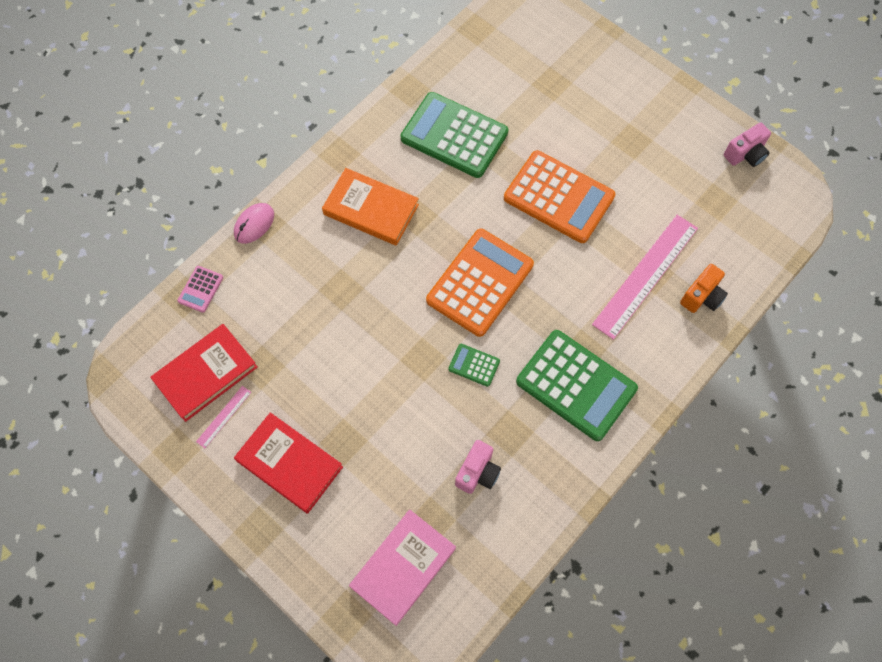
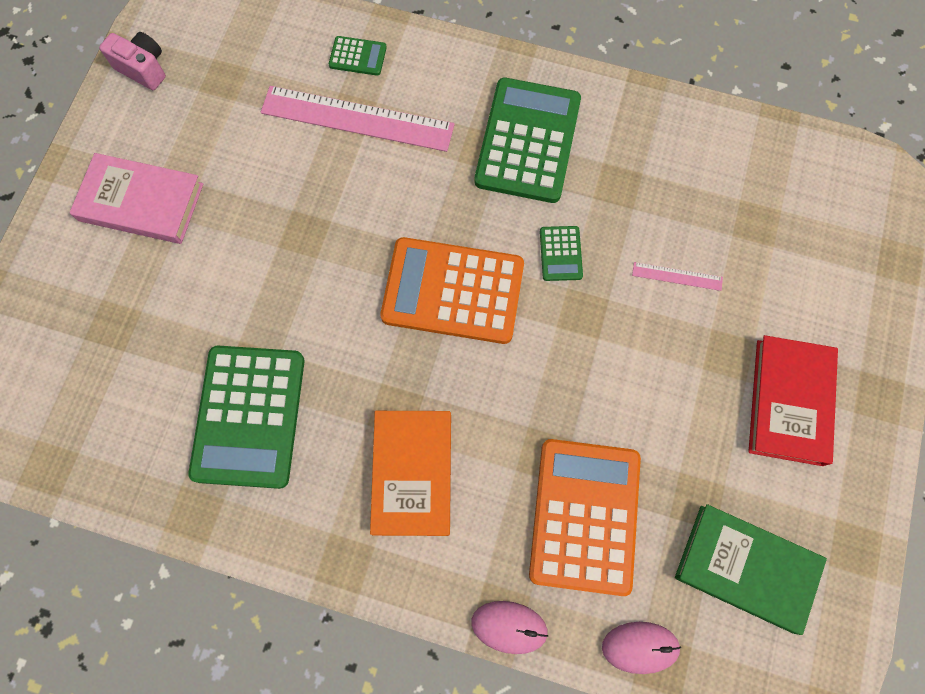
camera: 115 degrees left, 5 degrees up
red book [150,324,258,422] -> green book [675,504,827,635]
pink calculator [177,266,223,313] -> pink mouse [602,622,681,674]
pink ruler [196,386,251,448] -> pink ruler moved to [632,262,723,291]
pink book [349,510,456,626] -> pink book moved to [70,153,203,244]
pink camera [455,440,501,494] -> none
orange calculator [504,150,616,243] -> orange calculator moved to [529,439,641,596]
orange camera [680,264,728,313] -> green calculator [329,36,387,76]

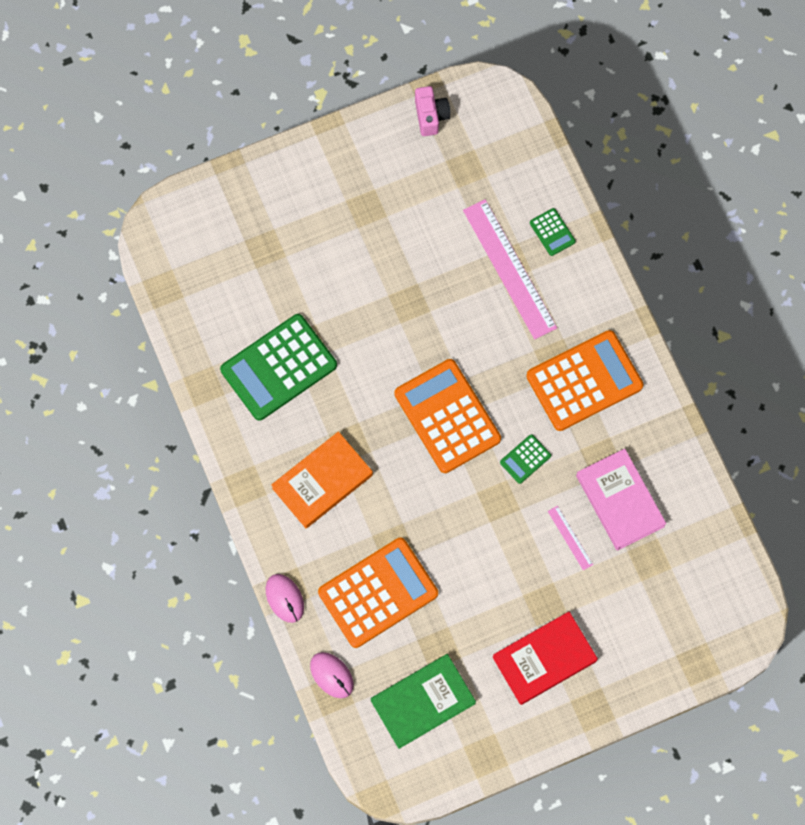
camera: 50 degrees right, 0 degrees up
pink book [70,153,203,244] -> pink book moved to [576,449,666,551]
green calculator [474,78,581,203] -> orange calculator [526,330,643,431]
green book [675,504,827,635] -> green book turned 75 degrees clockwise [371,654,476,749]

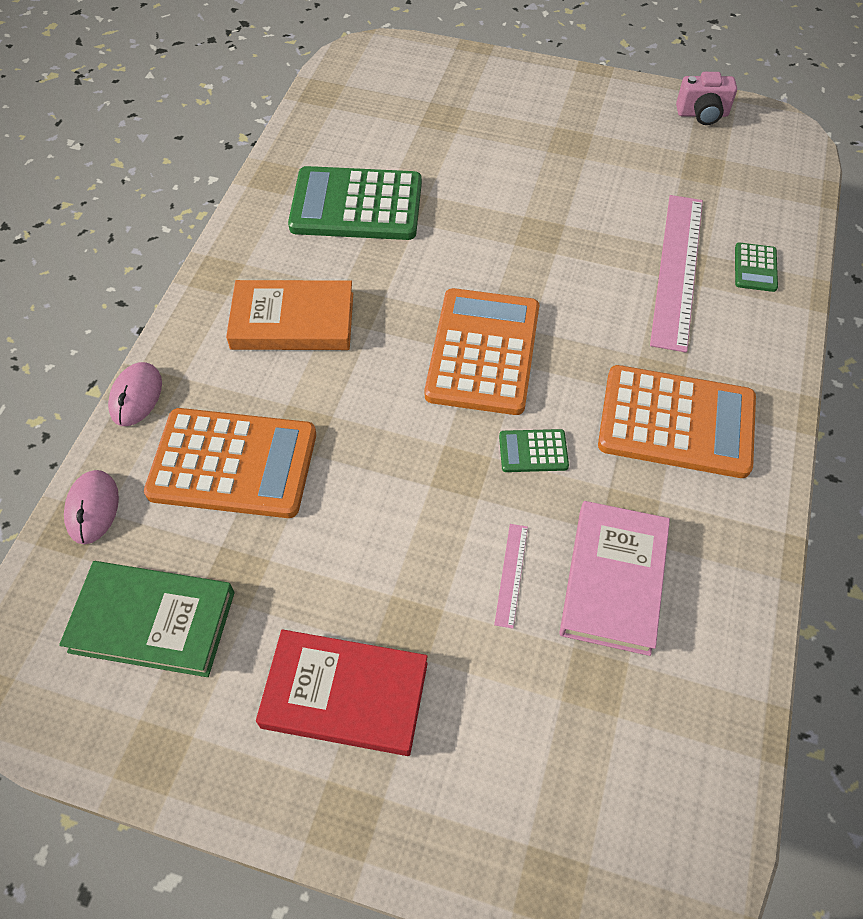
camera: 40 degrees right, 15 degrees down
pink camera [415,86,450,136] -> pink camera turned 60 degrees clockwise [676,72,737,125]

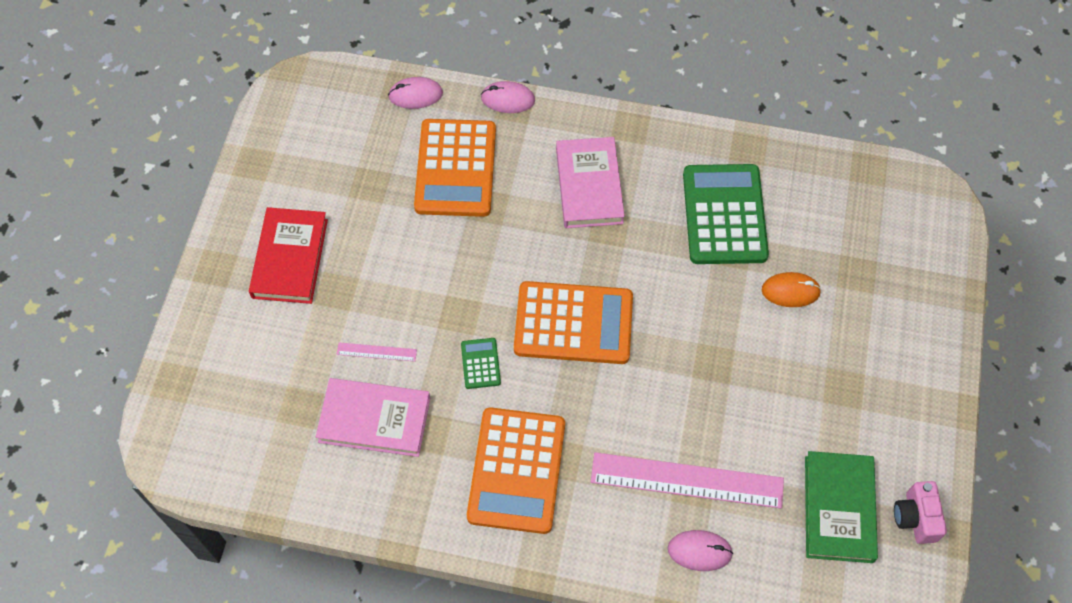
camera: 85 degrees right, 5 degrees up
green book [59,561,235,677] -> green book moved to [805,451,878,563]
orange book [226,280,353,350] -> pink book [556,137,625,228]
green calculator [735,243,778,292] -> pink mouse [668,530,733,571]
none -> orange mouse [762,272,821,307]

